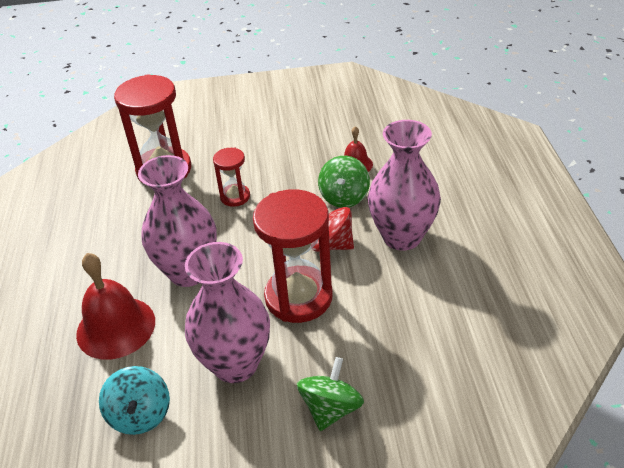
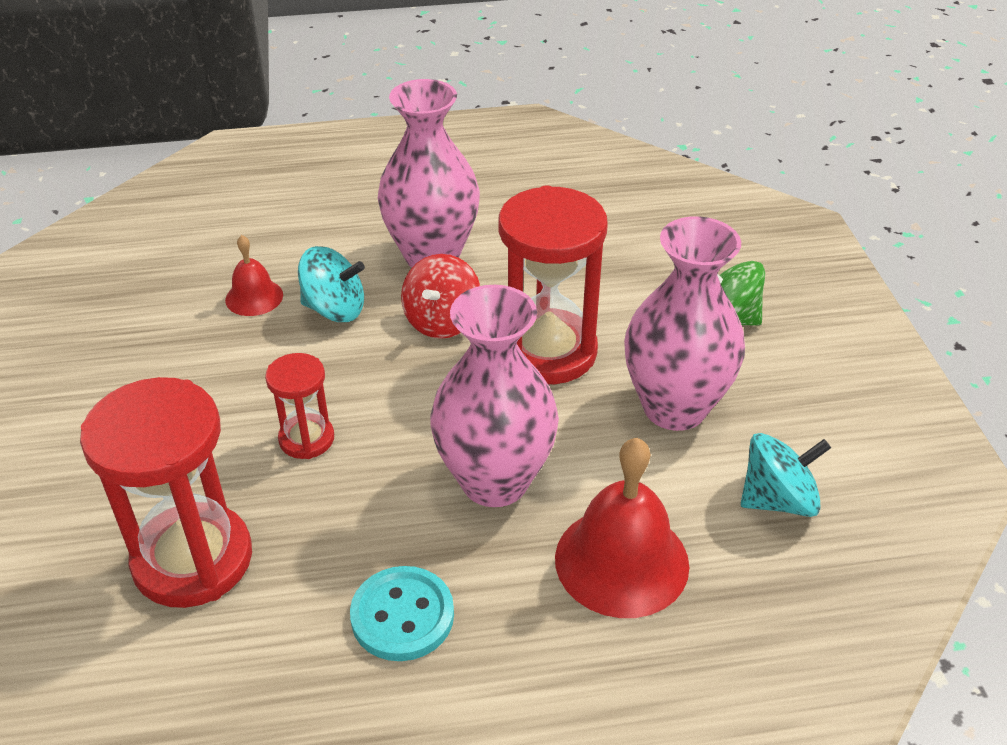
camera: 95 degrees left, 0 degrees up
green spinning top [318,156,370,208] -> turquoise spinning top [298,246,365,322]
none -> turquoise button [350,566,454,661]

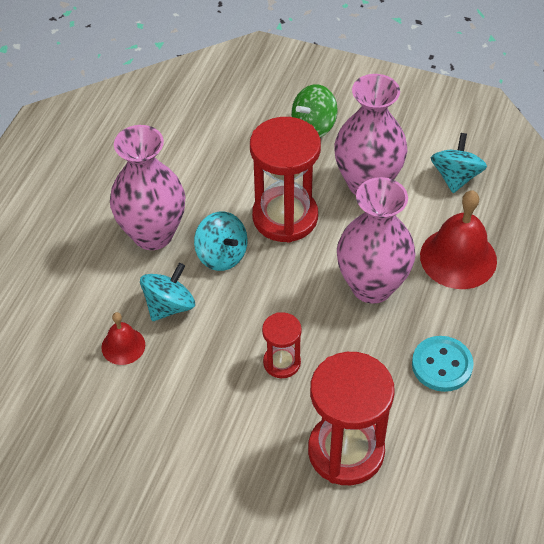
camera: 60 degrees left, 10 degrees up
red spinning top [401,254,480,339] -> turquoise spinning top [194,211,248,271]

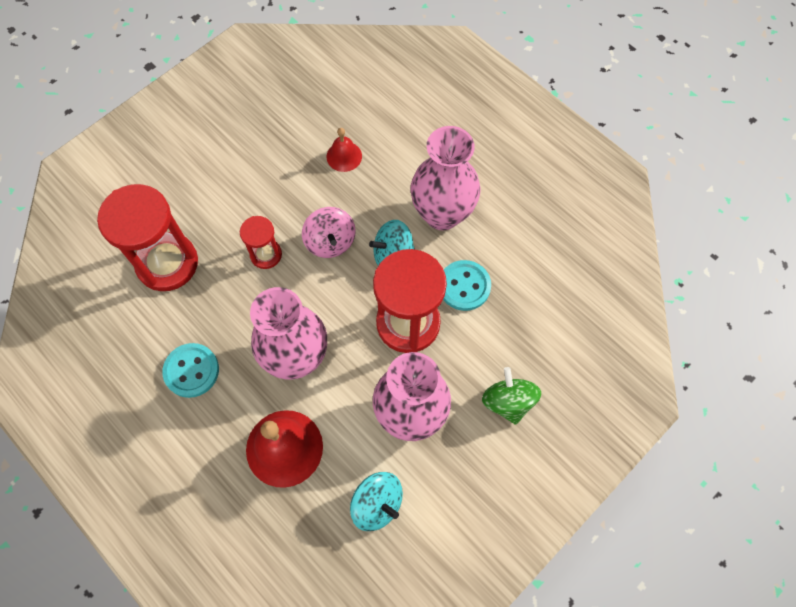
camera: 115 degrees right, 15 degrees up
turquoise spinning top [140,263,195,321] -> none
none -> pink spinning top [302,207,356,258]
none -> turquoise button [443,260,491,311]

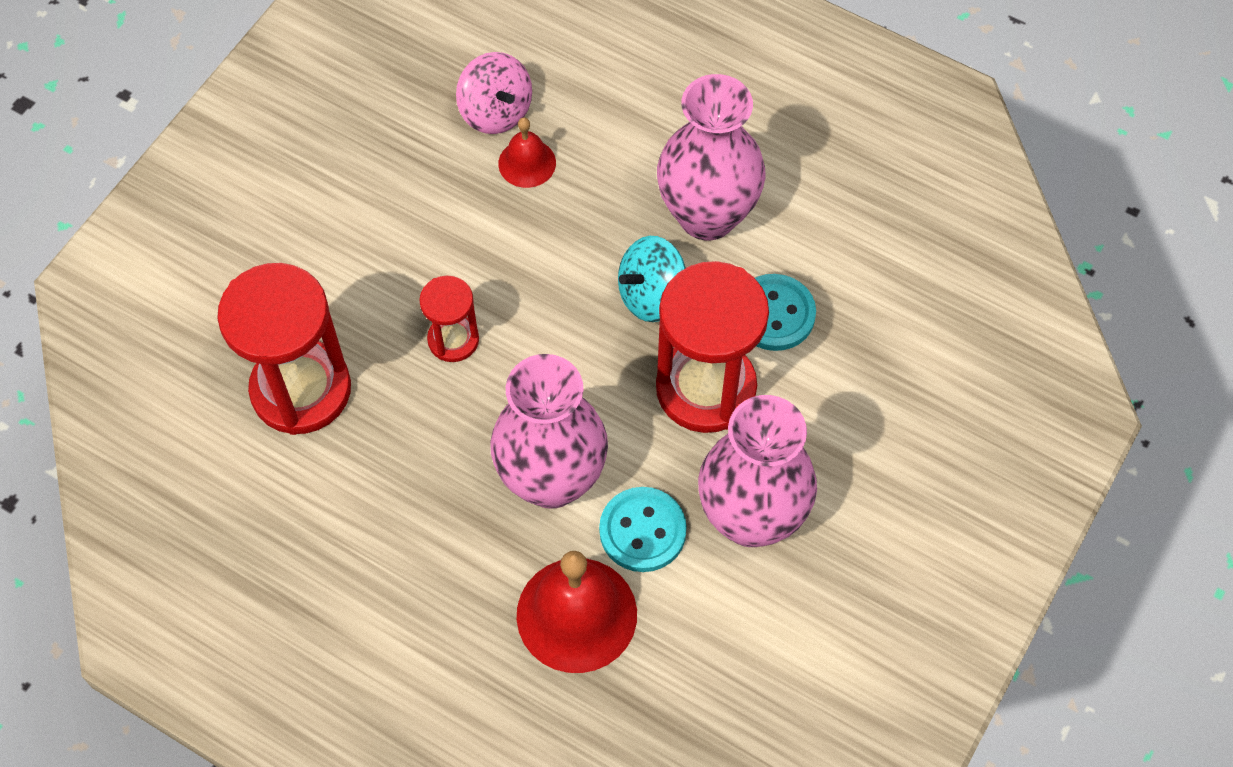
camera: 15 degrees left, 5 degrees down
turquoise button [162,343,219,398] -> turquoise button moved to [599,487,687,572]
pink spinning top [302,207,356,258] -> pink spinning top moved to [456,52,532,134]
turquoise spinning top [350,472,403,531] -> none
green spinning top [482,367,541,425] -> none

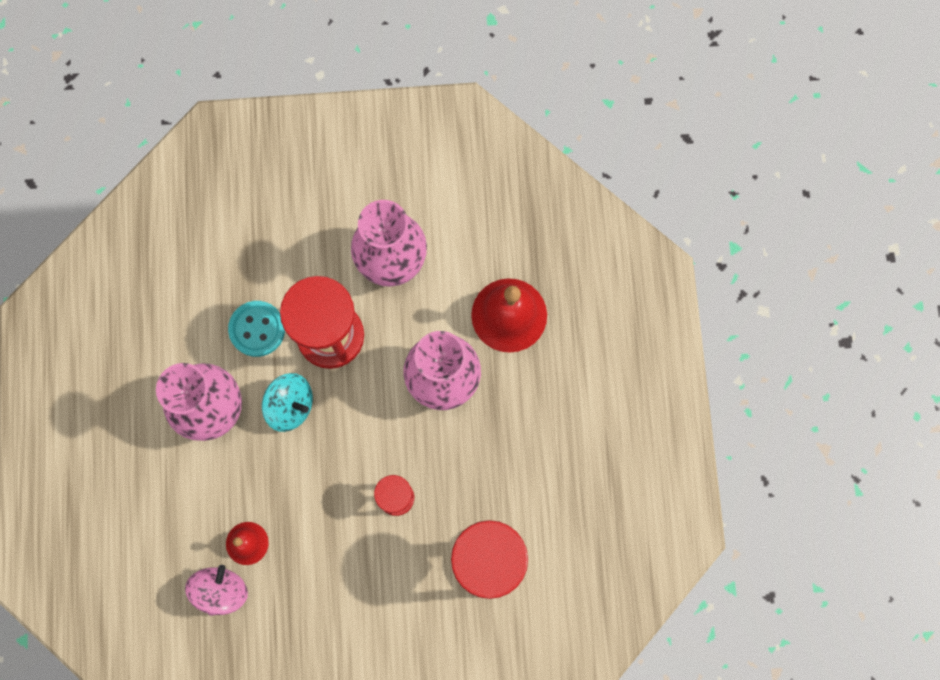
camera: 125 degrees left, 15 degrees up
turquoise button [599,487,687,572] -> none

